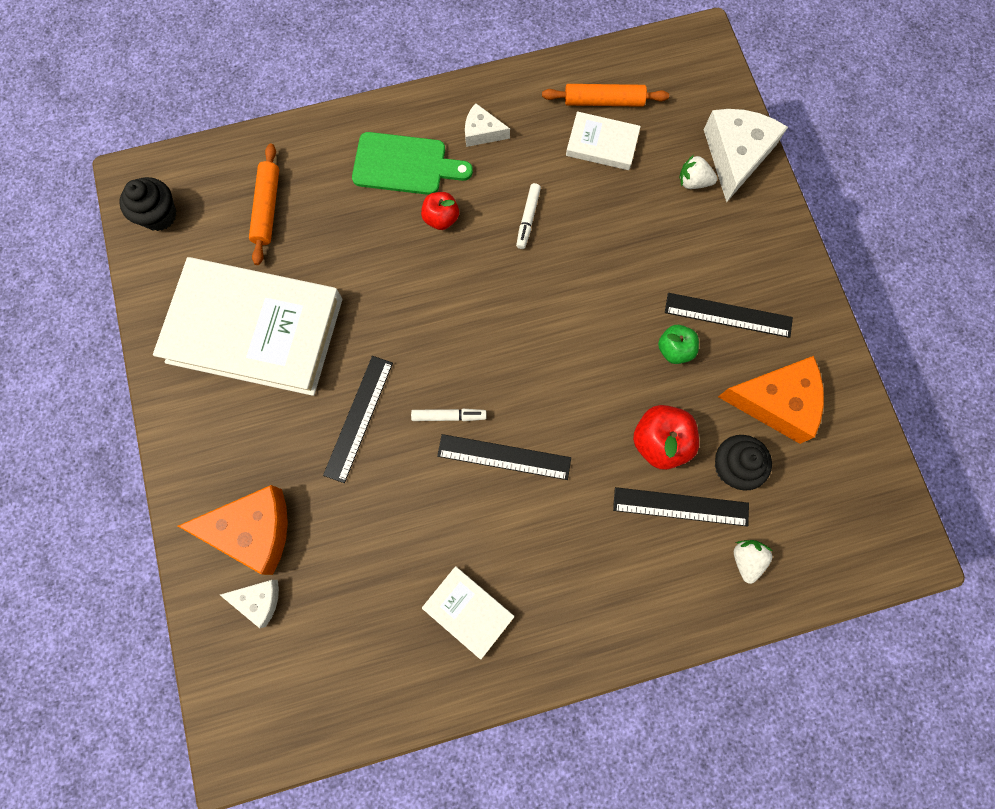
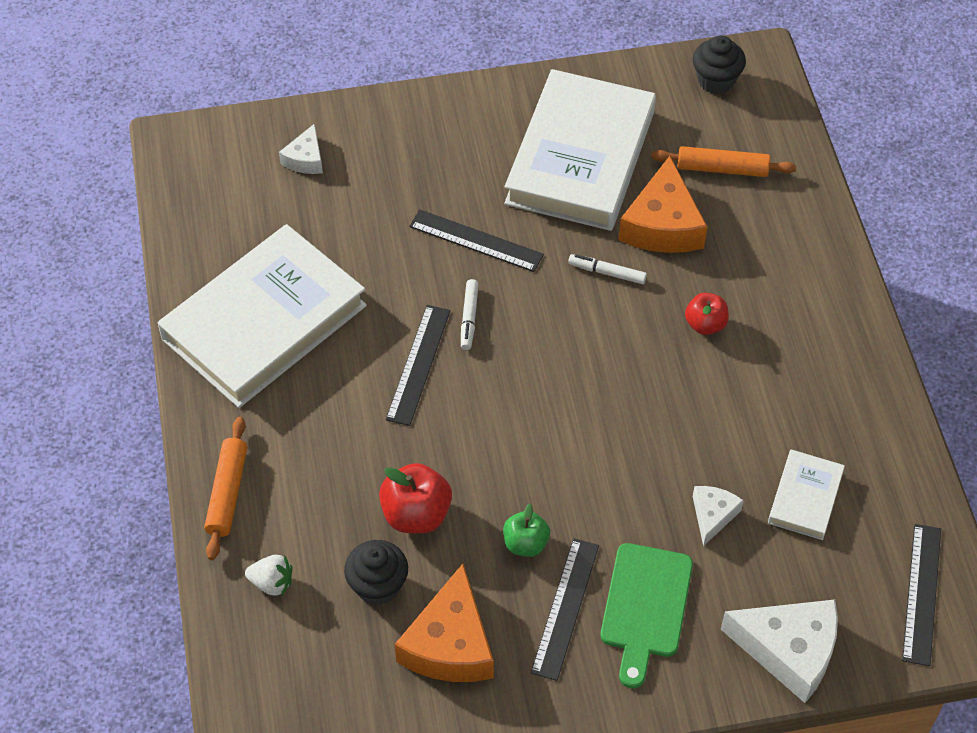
camera: 95 degrees right, 20 degrees down
orange cheese [178,485,288,575] -> orange cheese moved to [619,156,707,253]
green cutting board [352,132,473,195] -> green cutting board moved to [601,543,693,688]
white book [422,566,515,659] -> white book [158,224,367,408], size x2.21
white cheese [465,103,510,147] -> white cheese moved to [693,486,744,546]
white marker [516,183,541,249] -> white marker moved to [568,254,647,284]
orange rolling pin [542,84,669,107] -> orange rolling pin moved to [204,417,247,560]
black ruler [613,487,749,526] -> black ruler moved to [902,524,941,666]
white strawberry [679,155,717,189] -> none

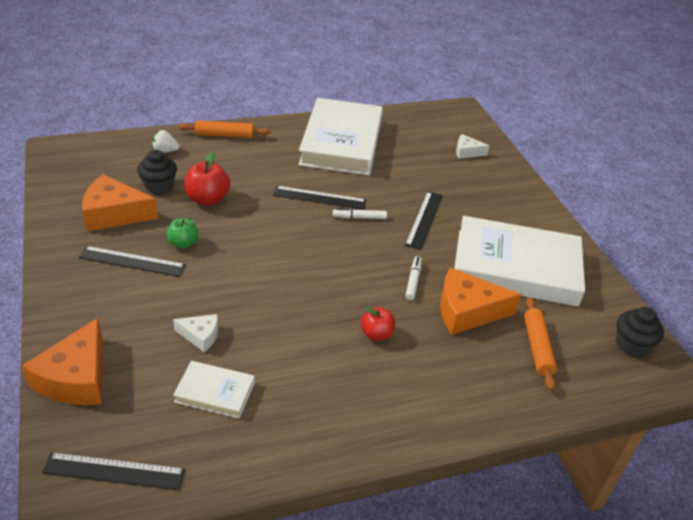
camera: 80 degrees right, 15 degrees down
white book [158,224,367,408] -> white book turned 60 degrees clockwise [298,98,383,175]
white strawberry [245,555,292,596] -> white strawberry turned 90 degrees clockwise [152,130,180,153]
green cutting board [601,543,693,688] -> none
white cheese [721,600,838,703] -> orange cheese [22,318,103,405]

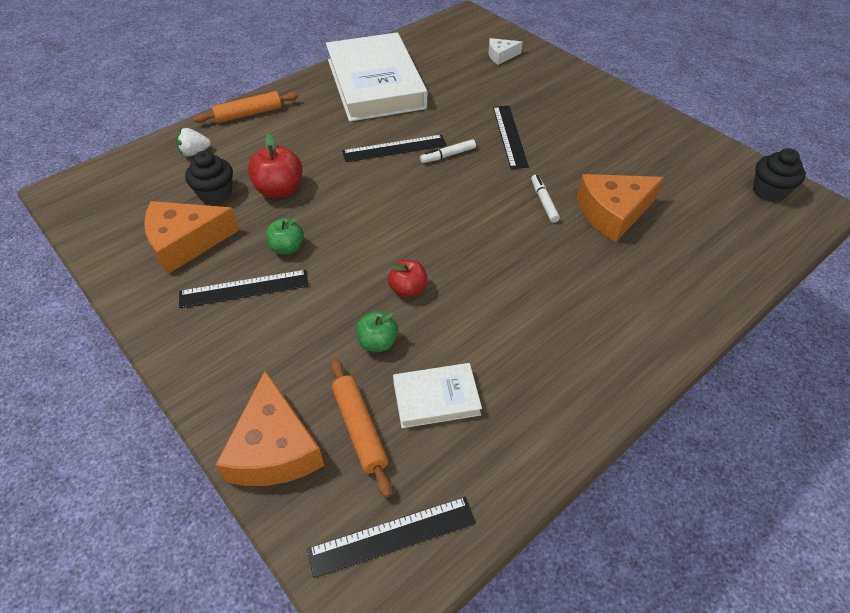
camera: 20 degrees left, 10 degrees up
white cheese [173,314,218,352] -> green apple [356,311,398,352]
red apple [361,307,395,341] -> red apple moved to [388,260,428,298]
white book [454,216,585,307] -> none
orange rolling pin [524,297,557,391] -> orange rolling pin moved to [330,358,392,497]

